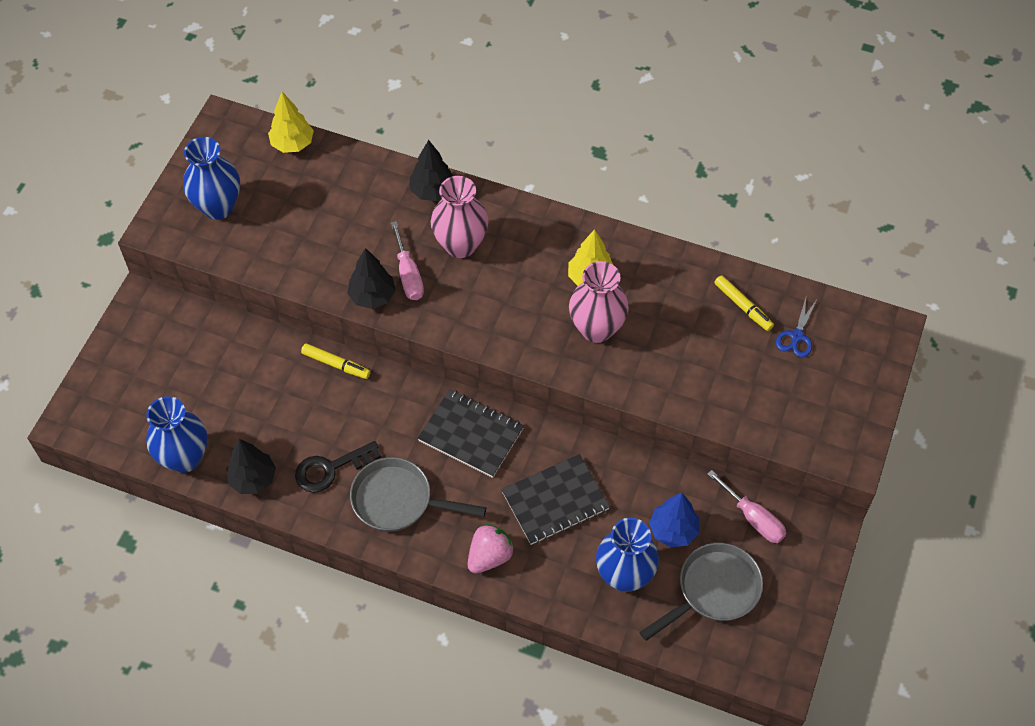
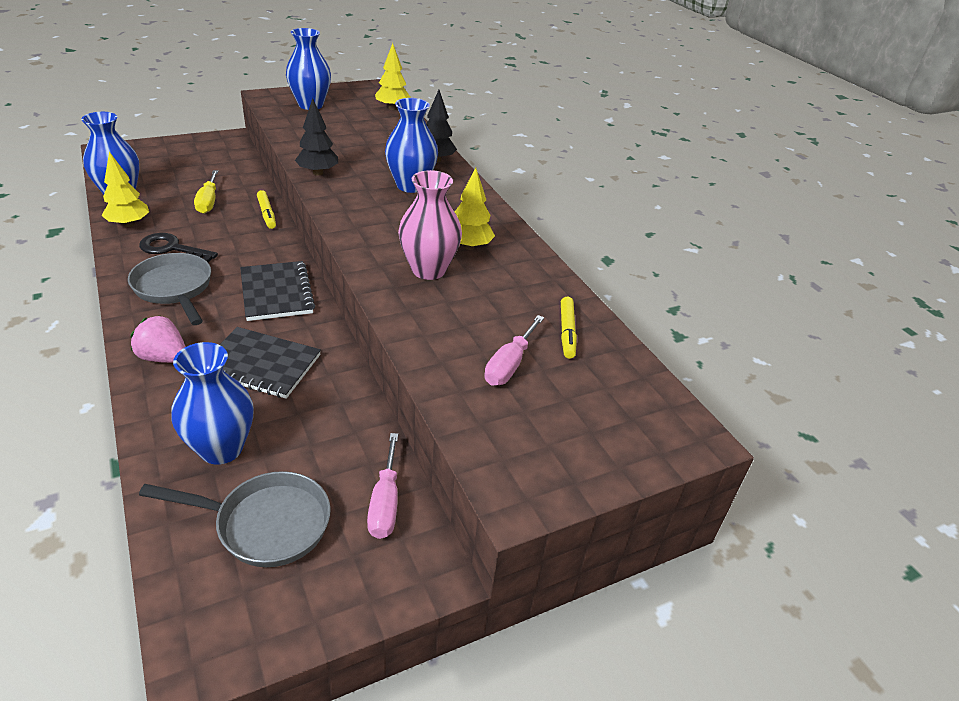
camera: 40 degrees right, 20 degrees down
black tree [226,439,276,494] -> yellow tree [101,152,149,227]
pink screwdriver [391,221,424,300] -> pink screwdriver moved to [484,315,544,386]
pink vase [431,176,488,258] -> blue vase [385,98,438,193]
pink strawberry [468,524,515,573] -> pink strawberry turned 150 degrees counterclockwise [131,316,186,363]
blue tree [649,493,699,548] -> none
blue scissors [776,298,818,357] -> none
none -> yellow screwdriver [194,170,218,214]

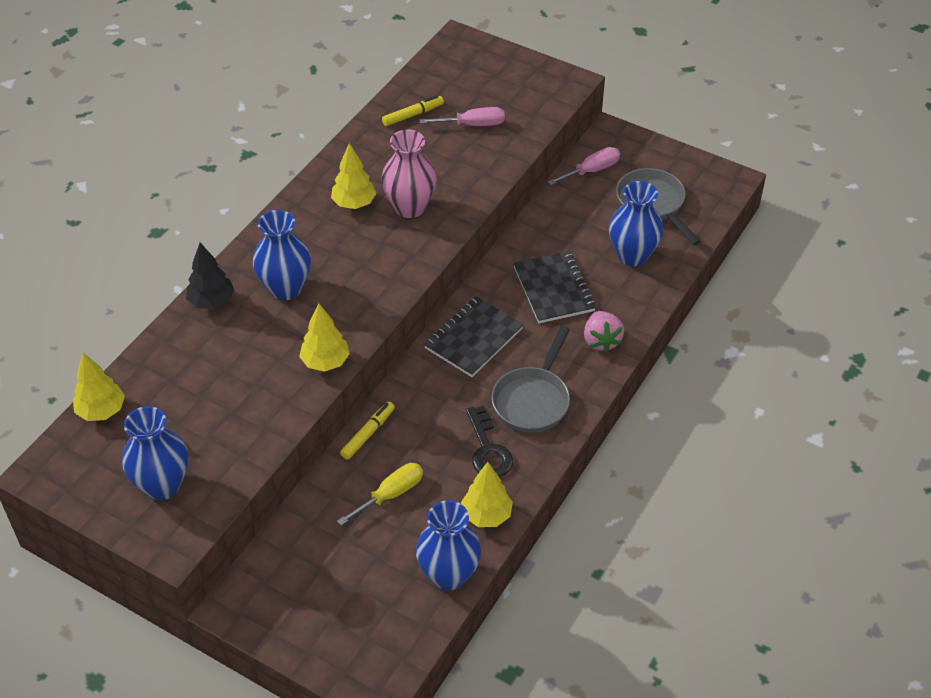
camera: 120 degrees left, 10 degrees up
black tree [295,98,338,175] -> yellow tree [299,303,350,372]

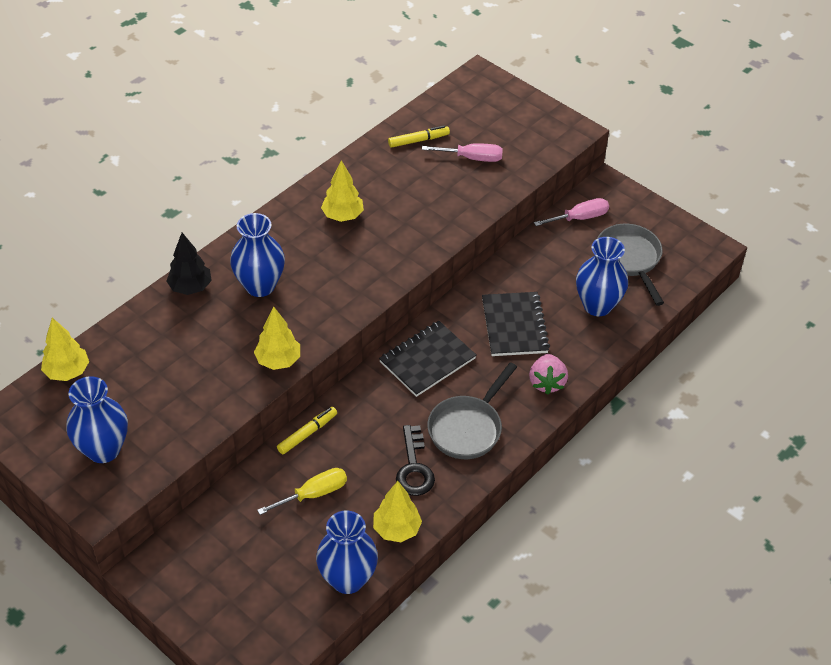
camera: 10 degrees right, 0 degrees up
pink vase [381,130,437,218] -> none

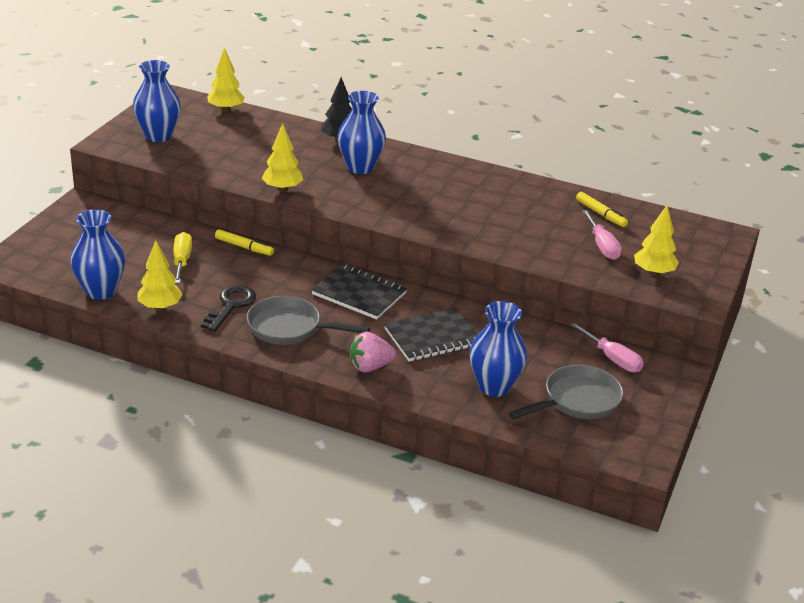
camera: 70 degrees right, 15 degrees down
yellow screwdriver [257,468,347,515] -> yellow screwdriver turned 135 degrees counterclockwise [174,232,192,283]
yellow tree [321,160,364,222] -> yellow tree moved to [634,205,679,276]
black key [396,425,435,496] -> black key turned 135 degrees clockwise [201,285,256,332]

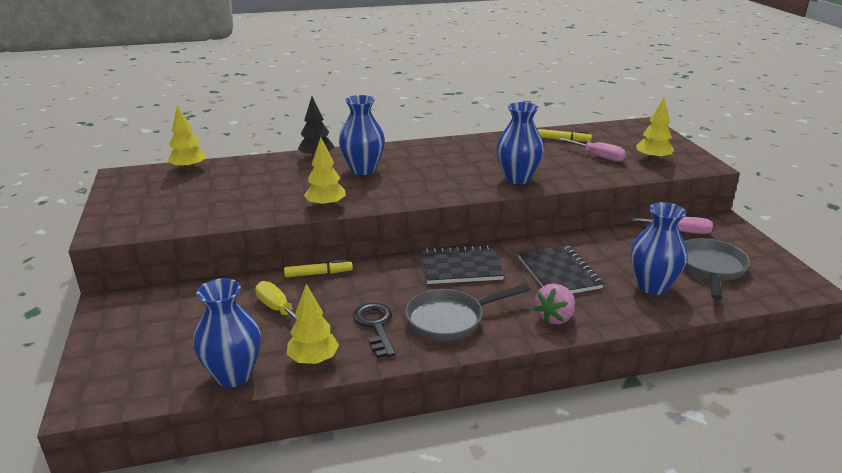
camera: 35 degrees left, 5 degrees down
blue vase [133,60,181,142] -> blue vase moved to [496,102,544,184]
black notebook [384,308,478,362] -> black notebook turned 45 degrees counterclockwise [518,245,604,294]

